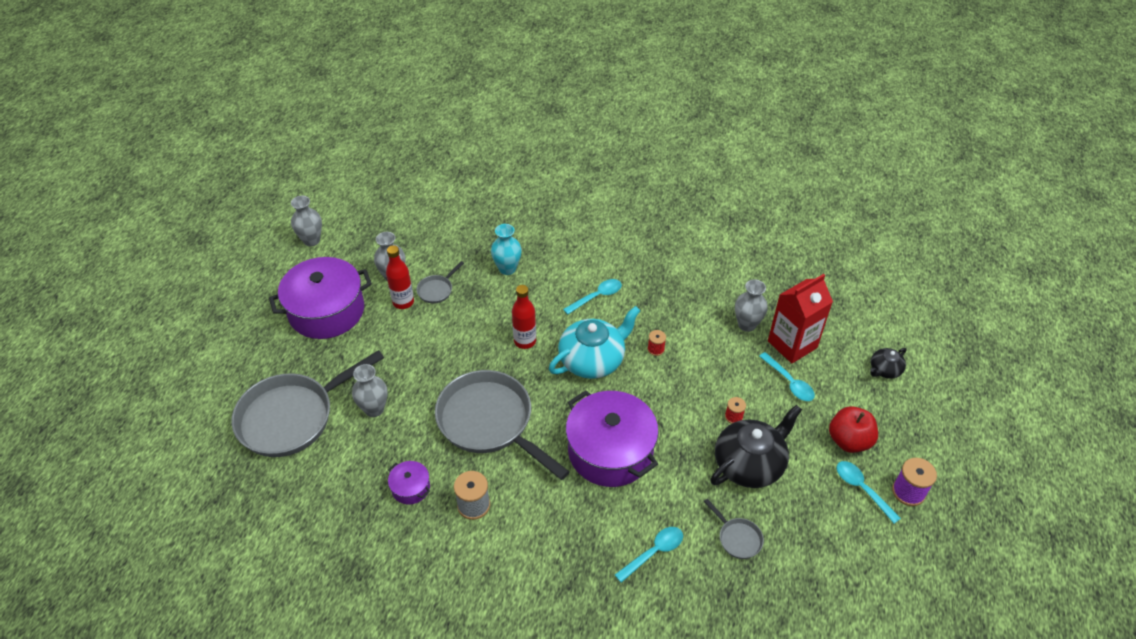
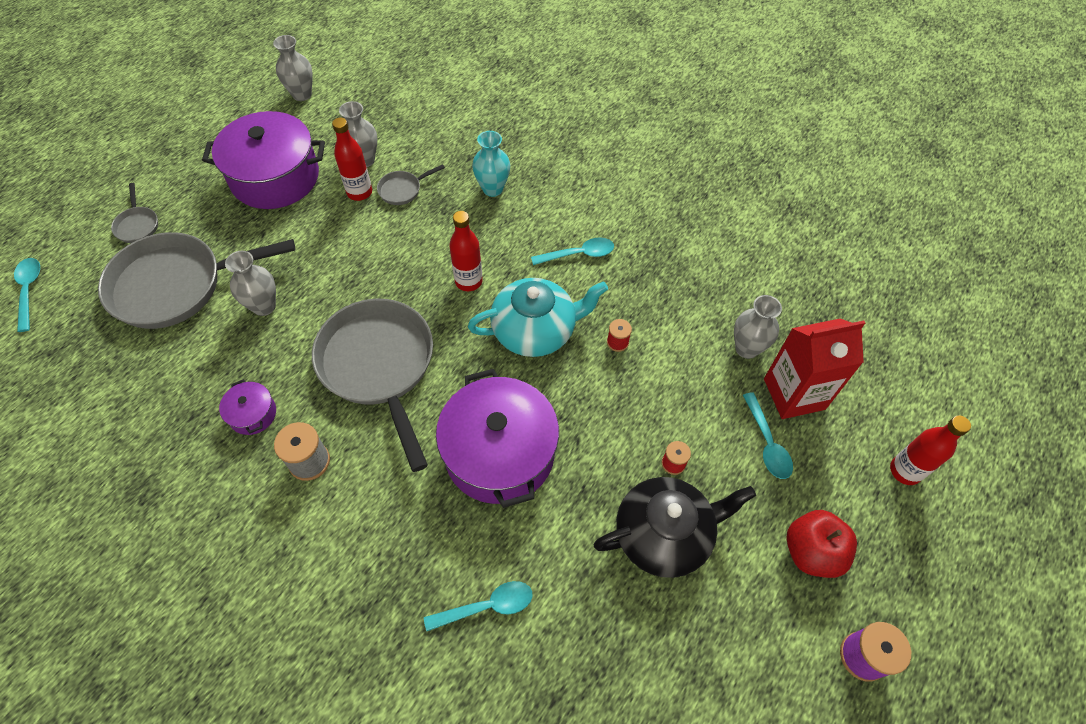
camera: 20 degrees right, 10 degrees up
grey pan [704,499,764,559] -> grey pan moved to [111,183,158,243]
turquoise spoon [837,461,901,524] -> turquoise spoon moved to [14,258,40,332]
black teapot [870,348,907,379] -> red bottle [890,416,971,485]

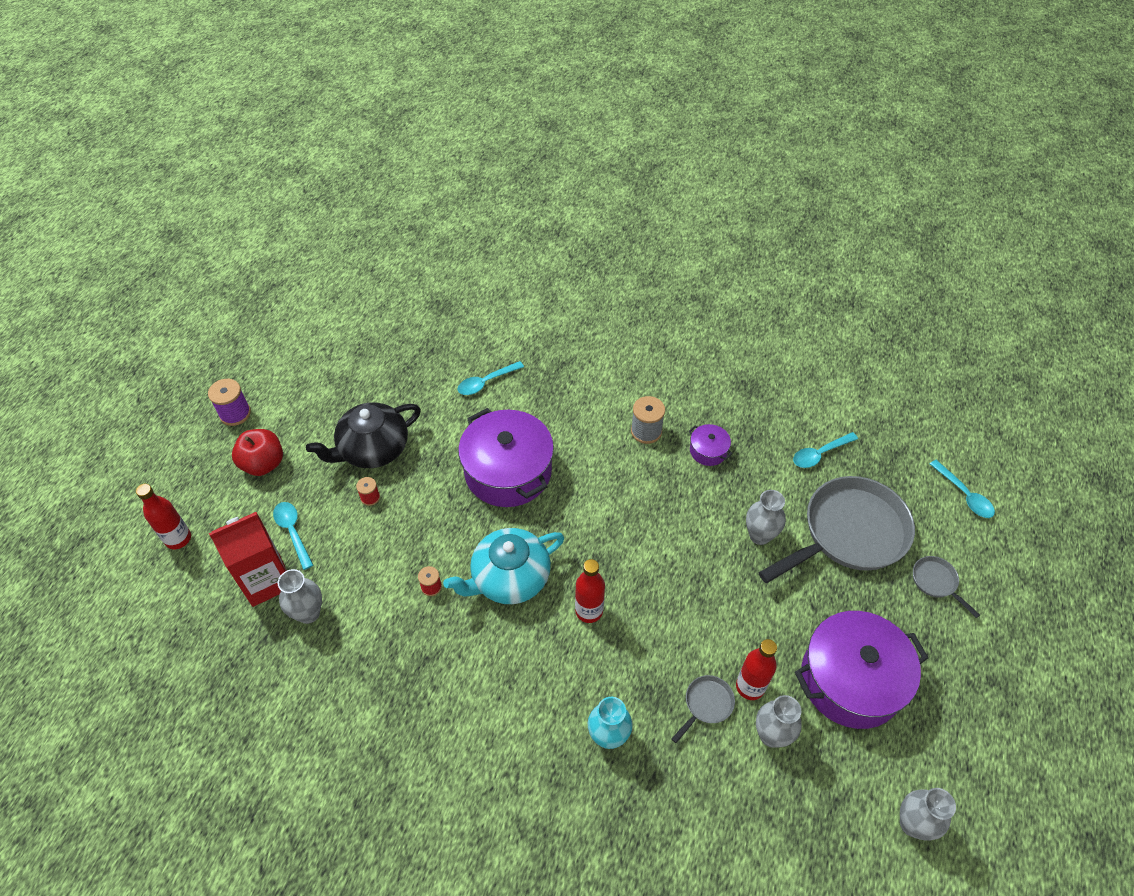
camera: 165 degrees right, 5 degrees down
grey pan [312,299,433,472] -> none
turquoise spoon [531,237,614,265] -> turquoise spoon moved to [793,432,858,468]

